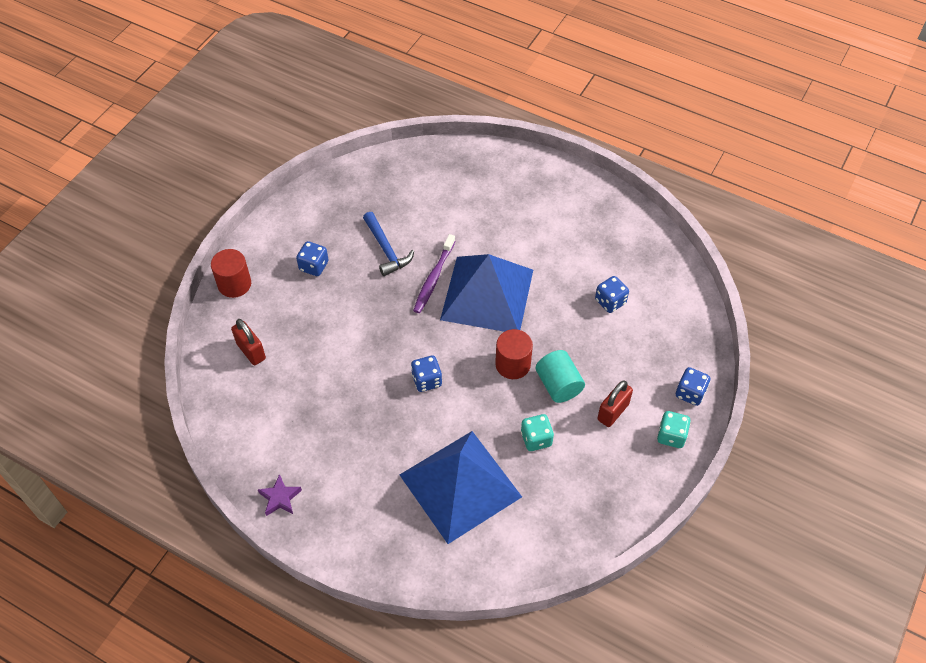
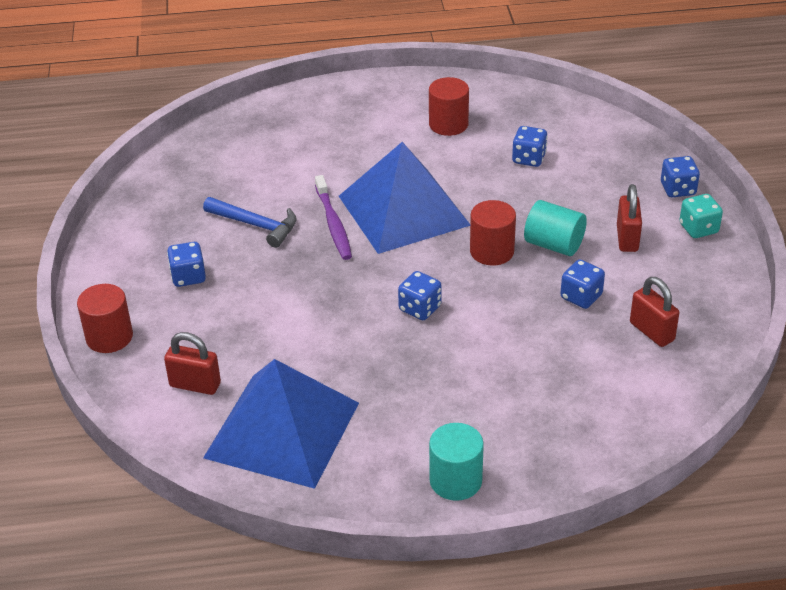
camera: 35 degrees left, 15 degrees down
purple star [258,474,302,516] -> none
blue pyramid [400,431,522,544] -> blue pyramid moved to [203,359,359,489]
turquoise dice [521,414,554,451] -> blue dice [560,259,605,309]
none -> red cylinder [429,77,469,136]
none -> turquoise cylinder [429,423,484,501]
none -> red padlock [630,277,679,347]

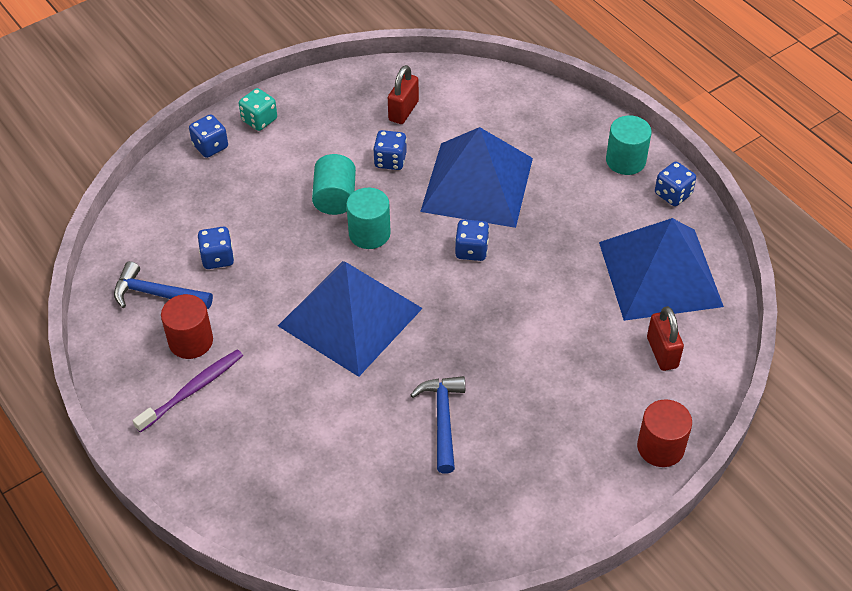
camera: 120 degrees left, 10 degrees up
blue dice [167,242,206,287] -> blue dice moved to [655,162,696,206]
purple toothbrush [315,175,352,260] -> purple toothbrush moved to [133,349,243,433]
red cylinder [470,200,516,266] -> turquoise cylinder [346,188,391,249]
red padlock [617,184,642,252] -> none
none -> blue hammer [114,261,213,309]
none -> blue pyramid [420,127,533,228]

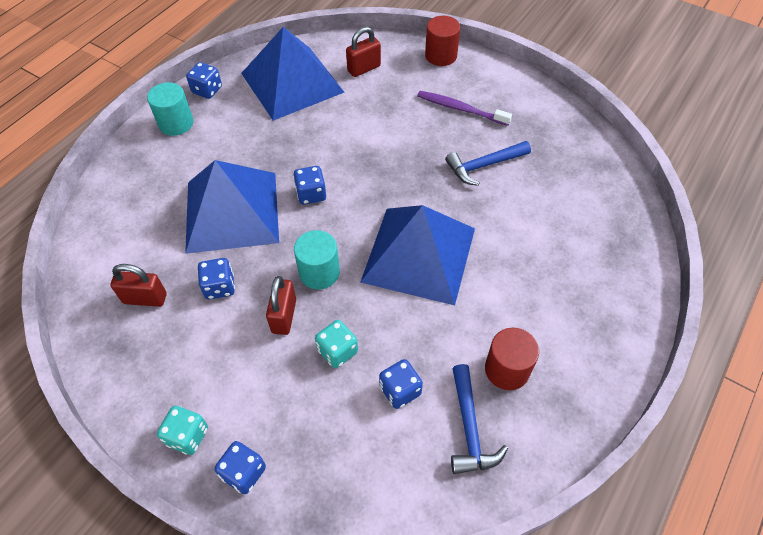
camera: 110 degrees left, 5 degrees up
purple toothbrush [133,349,243,433] -> purple toothbrush moved to [417,91,512,126]
turquoise cylinder [312,154,356,215] -> red padlock [266,276,296,335]
none -> turquoise dice [315,320,358,368]

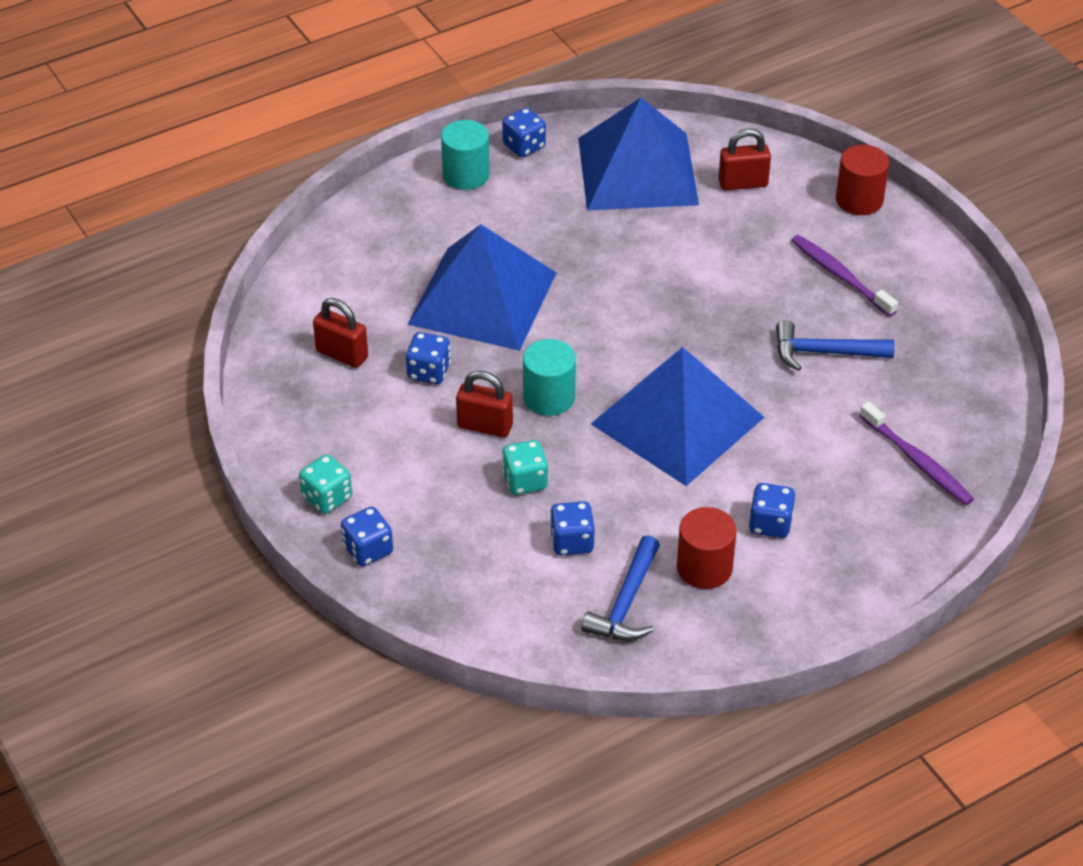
camera: 25 degrees right, 10 degrees down
red padlock [266,276,296,335] -> red padlock turned 75 degrees clockwise [456,370,513,437]
blue dice [293,166,326,205] -> blue dice moved to [749,483,795,538]
none -> purple toothbrush [859,402,974,505]

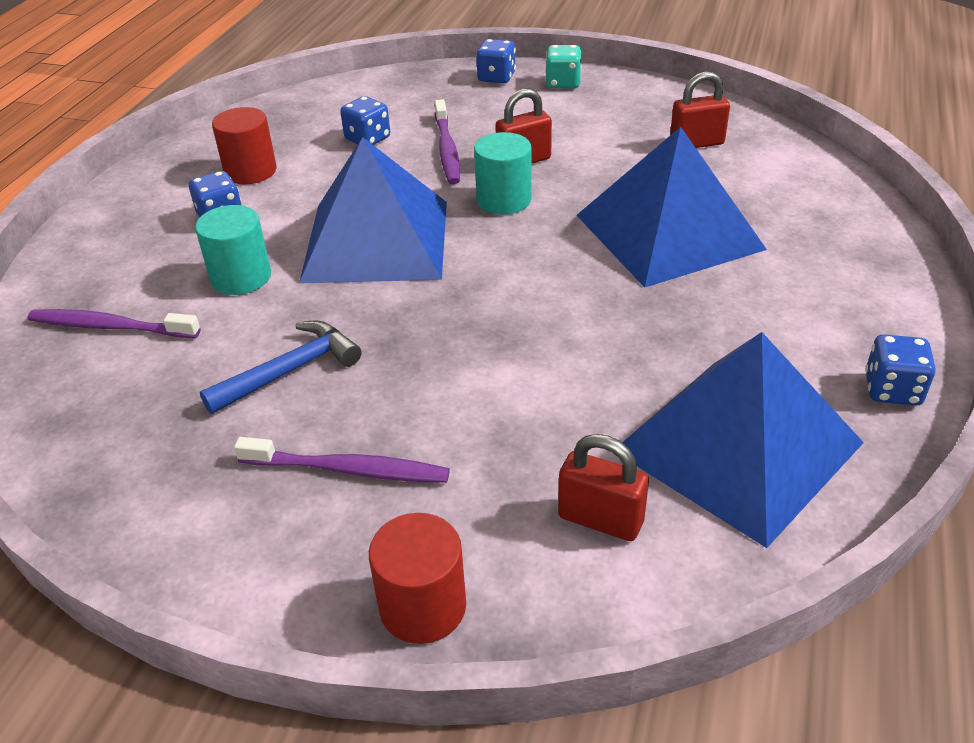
camera: 140 degrees right, 5 degrees down
blue dice [406,332,451,384] -> none
turquoise cylinder [441,120,490,190] -> turquoise cylinder moved to [195,205,271,295]
turquoise dice [502,440,548,495] -> purple toothbrush [435,99,460,184]
blue hammer [581,535,660,641] -> none
red padlock [718,129,771,191] -> red padlock turned 75 degrees clockwise [558,434,649,541]

